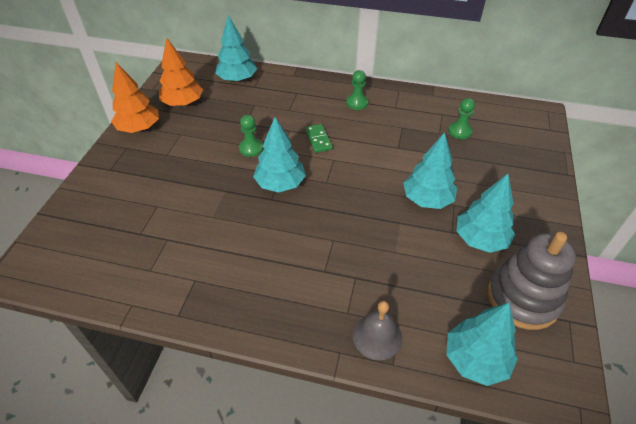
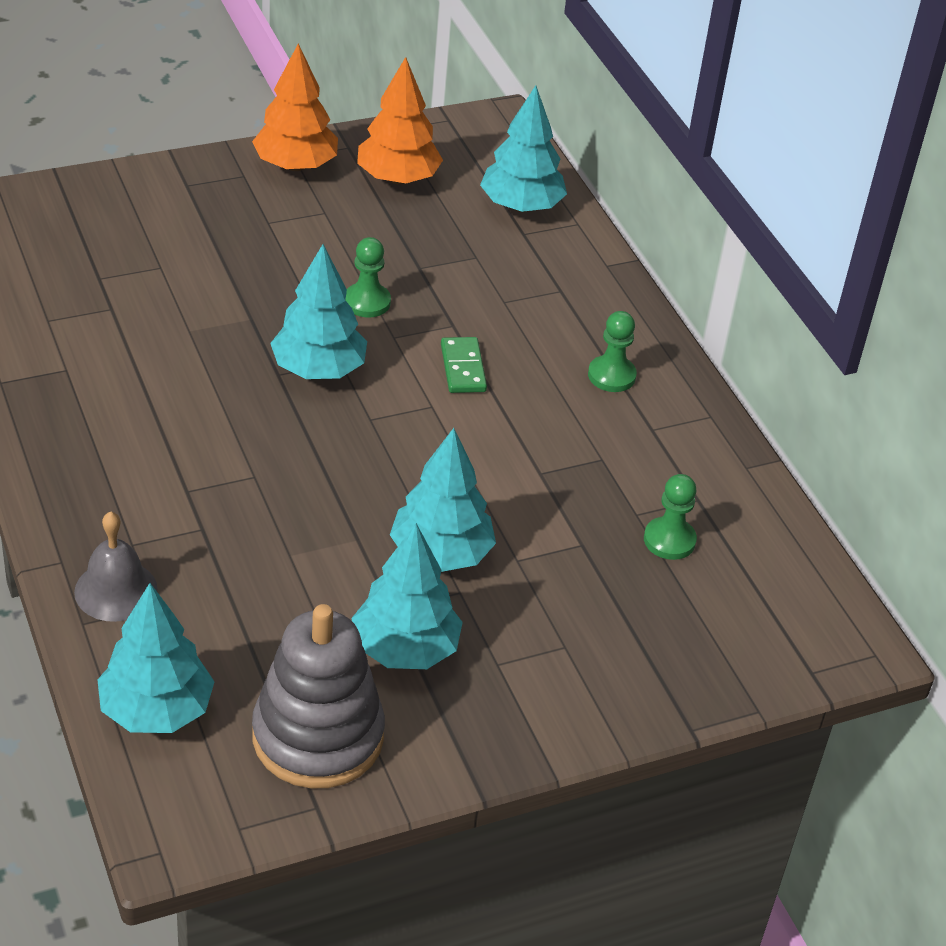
camera: 50 degrees right, 5 degrees down
green domino [305,124,333,153] -> green domino turned 45 degrees counterclockwise [441,337,487,393]

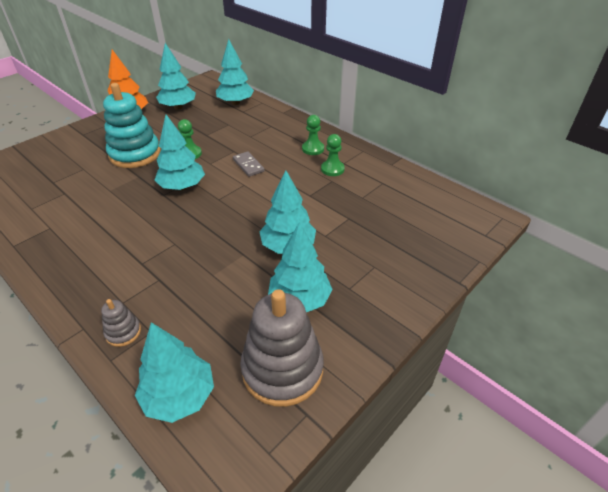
camera: 20 degrees left, 0 degrees up
grey bell [74,511,158,622] -> grey stacking toy [101,299,141,347]
orange tree [357,57,443,184] -> turquoise tree [156,43,196,110]
green domino [441,337,487,393] -> grey domino [233,151,265,177]
green pawn [644,474,697,560] -> green pawn moved to [321,134,345,176]
none -> turquoise stacking toy [103,83,161,168]

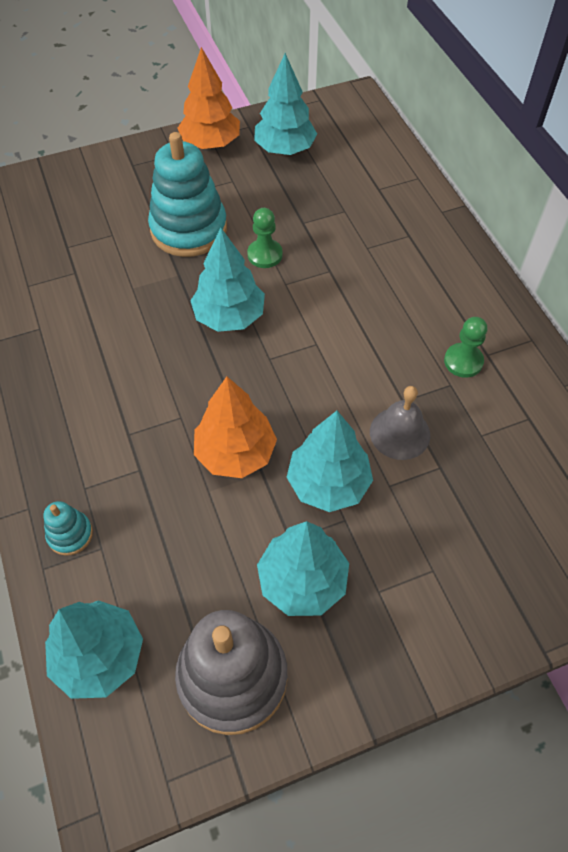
camera: 25 degrees right, 15 degrees up
grey stacking toy [101,299,141,347] -> turquoise stacking toy [44,501,93,556]
turquoise tree [216,39,254,105] -> none
grey domino [233,151,265,177] -> none
green pawn [302,115,324,155] -> none
none -> orange tree [194,377,277,478]
none -> grey bell [370,386,430,460]

